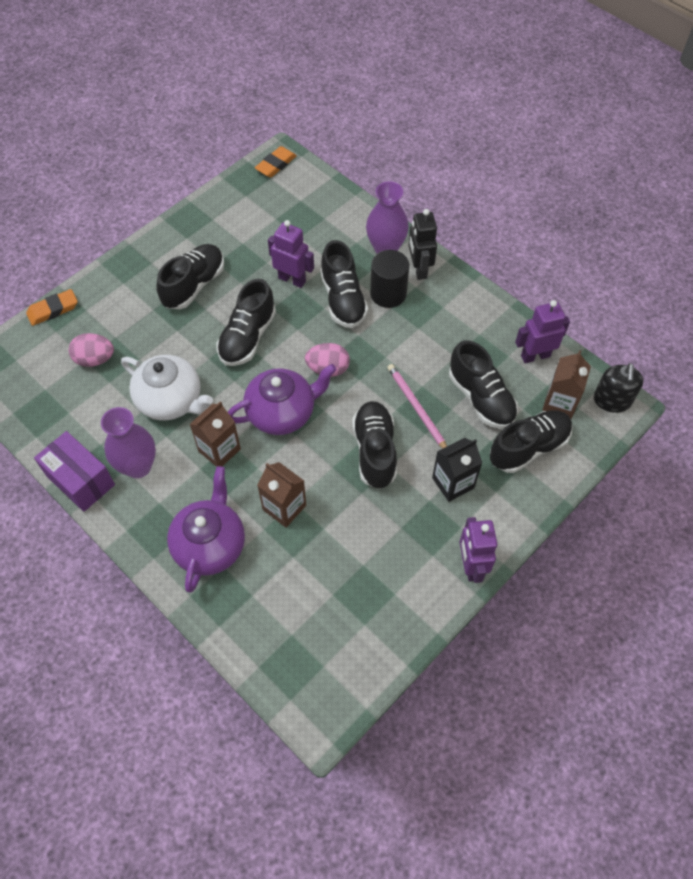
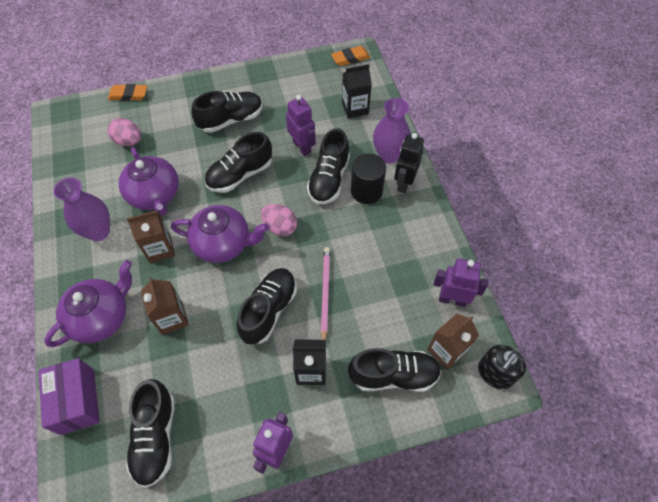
camera: 30 degrees right, 0 degrees up
purple box [34,431,115,512] -> purple box moved to [38,358,100,435]
white teapot [121,355,213,420] -> purple teapot [119,147,179,216]
black shoe [449,340,518,429] -> black shoe moved to [126,379,175,488]
none -> black carton [342,64,372,118]

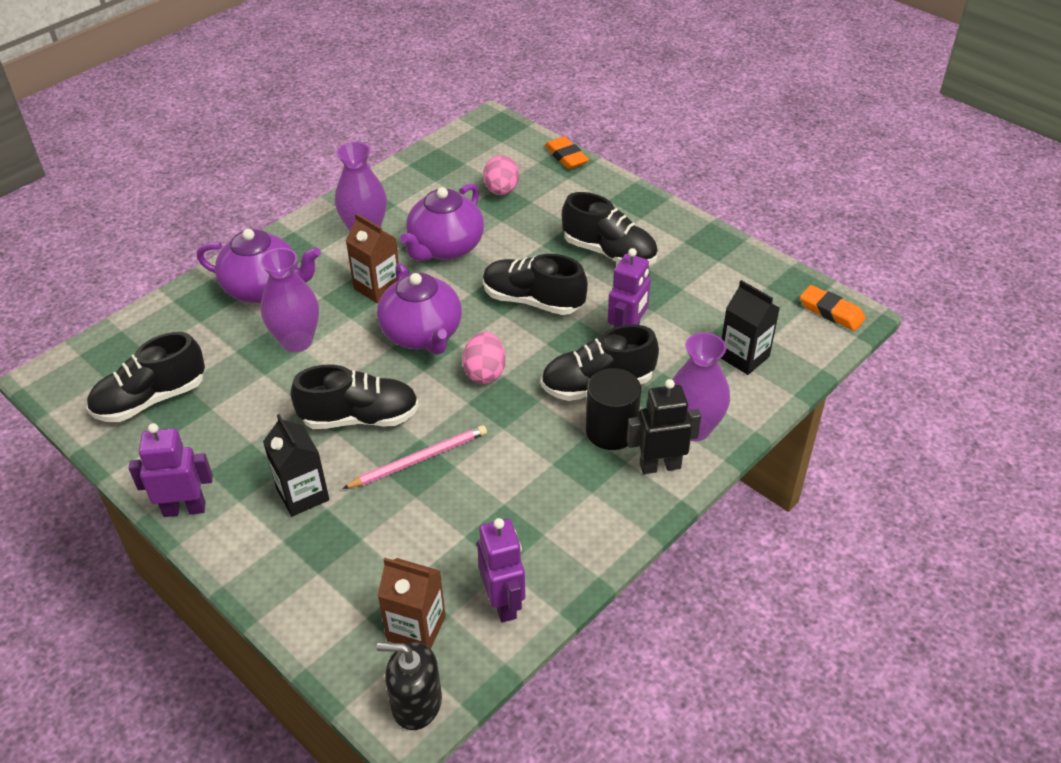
camera: 60 degrees right, 15 degrees down
purple box [38,358,100,435] -> none
brown carton [141,277,189,335] -> purple vase [260,248,319,352]
black shoe [348,348,441,392] -> none

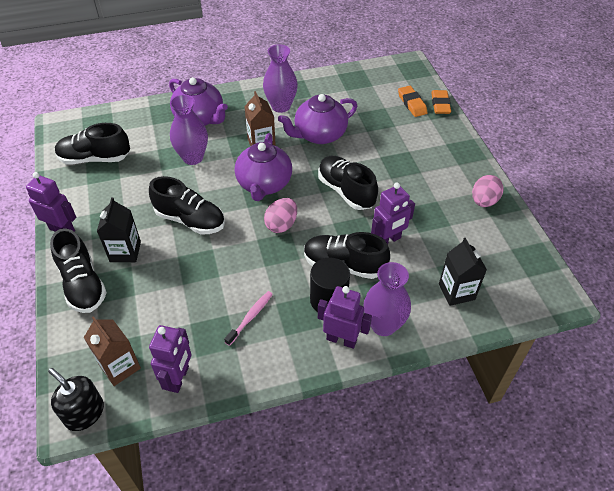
camera: 30 degrees right, 5 degrees up
pink pencil [342,425,487,489] -> none
pink egg [483,155,519,195] -> pink egg moved to [472,175,503,207]
black shoe [562,192,658,265] -> black shoe moved to [50,228,107,313]
black robot [627,379,701,474] -> purple robot [318,286,372,349]
orange eraser [800,285,866,331] -> orange eraser moved to [398,86,427,117]
none -> pink toothbrush [224,291,273,346]

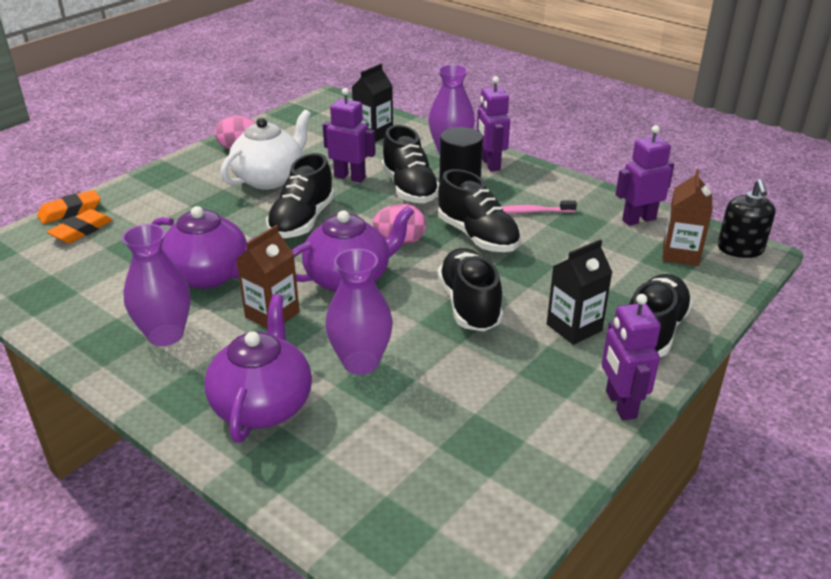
camera: 125 degrees left, 15 degrees down
black shoe [55,123,130,165] -> black shoe moved to [438,169,521,252]
none -> white teapot [221,109,311,190]

